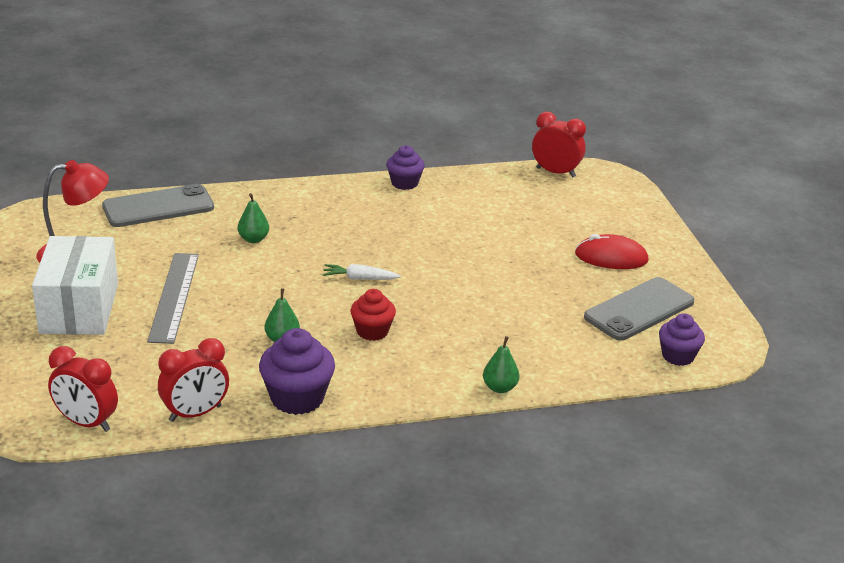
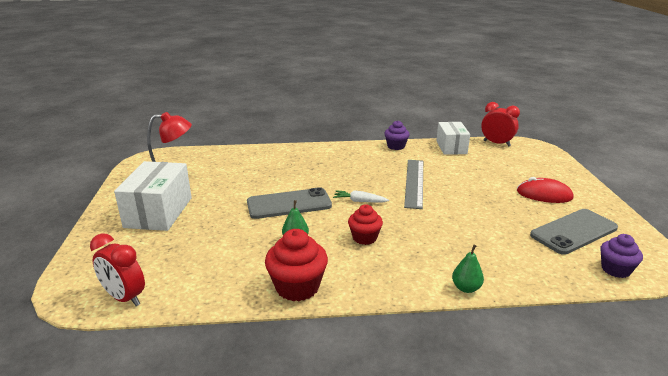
camera: 10 degrees right, 5 degrees down
grey phone [102,184,214,227] -> grey phone moved to [247,187,332,219]
grey ruler [147,253,199,344] -> grey ruler moved to [404,160,423,209]
red clock [158,338,229,422] -> none
green pear [238,193,269,243] -> none
purple cupcake [259,328,335,415] -> red cupcake [265,229,328,301]
none -> white box [436,122,470,155]

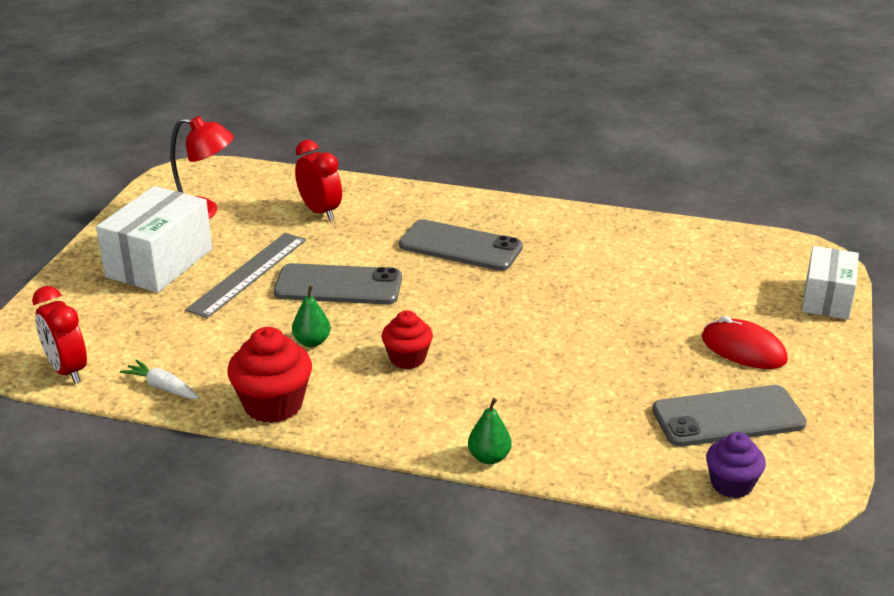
camera: 20 degrees right, 5 degrees up
white carrot [333,190,389,202] -> white carrot moved to [120,359,200,399]
purple cupcake [384,120,410,150] -> none
grey ruler [404,160,423,209] -> grey ruler moved to [185,233,306,318]
white box [436,122,470,155] -> white box moved to [802,246,859,320]
red clock [481,102,520,147] -> red clock moved to [295,140,342,220]
none -> grey phone [399,219,523,271]

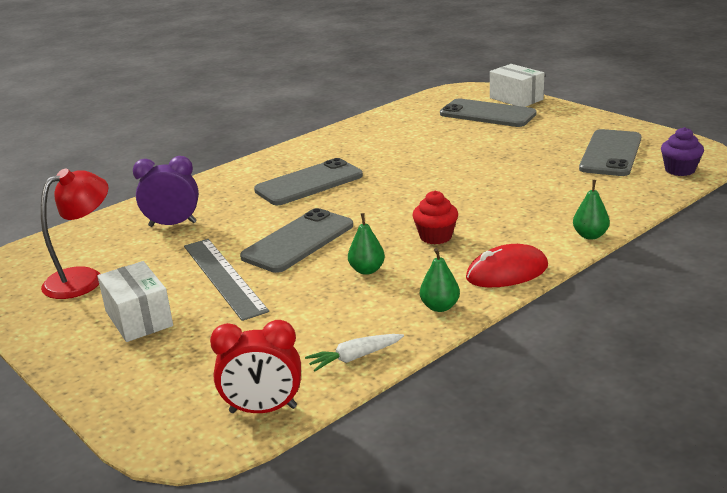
camera: 55 degrees left, 5 degrees down
white box [96,186,212,293] -> white box [97,261,173,342], size x0.66
red cupcake [227,327,312,423] -> green pear [420,248,460,312]
red clock [295,140,342,220] -> purple clock [133,156,199,227]
red mouse [702,316,788,369] -> red mouse moved to [466,244,548,287]
none -> grey phone [440,98,537,127]

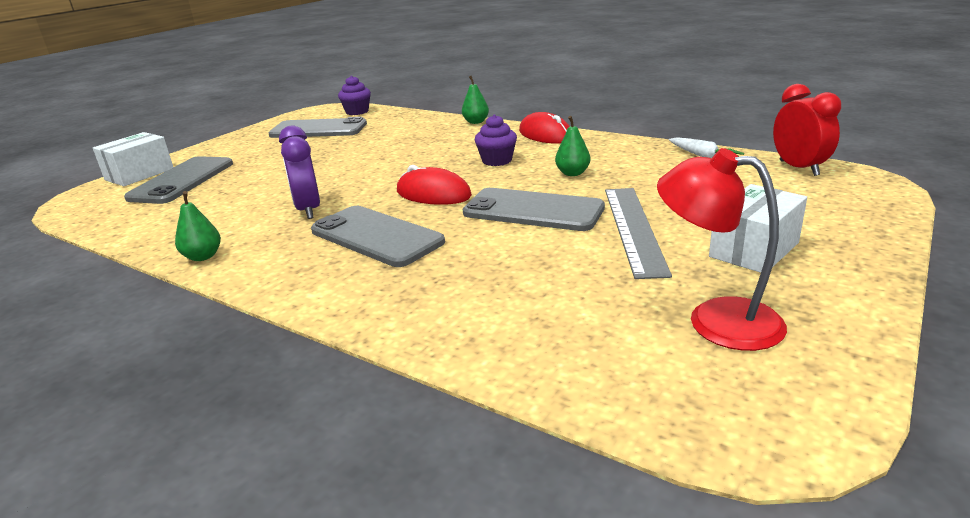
camera: 105 degrees left, 0 degrees up
purple clock [133,156,199,227] -> purple clock moved to [279,125,320,219]
grey ruler [184,239,269,321] -> grey ruler turned 45 degrees counterclockwise [605,188,672,279]
red cupcake [412,191,458,244] -> purple cupcake [475,115,517,166]
green pear [420,248,460,312] -> green pear moved to [175,191,221,261]
none -> red mouse [397,165,472,205]

